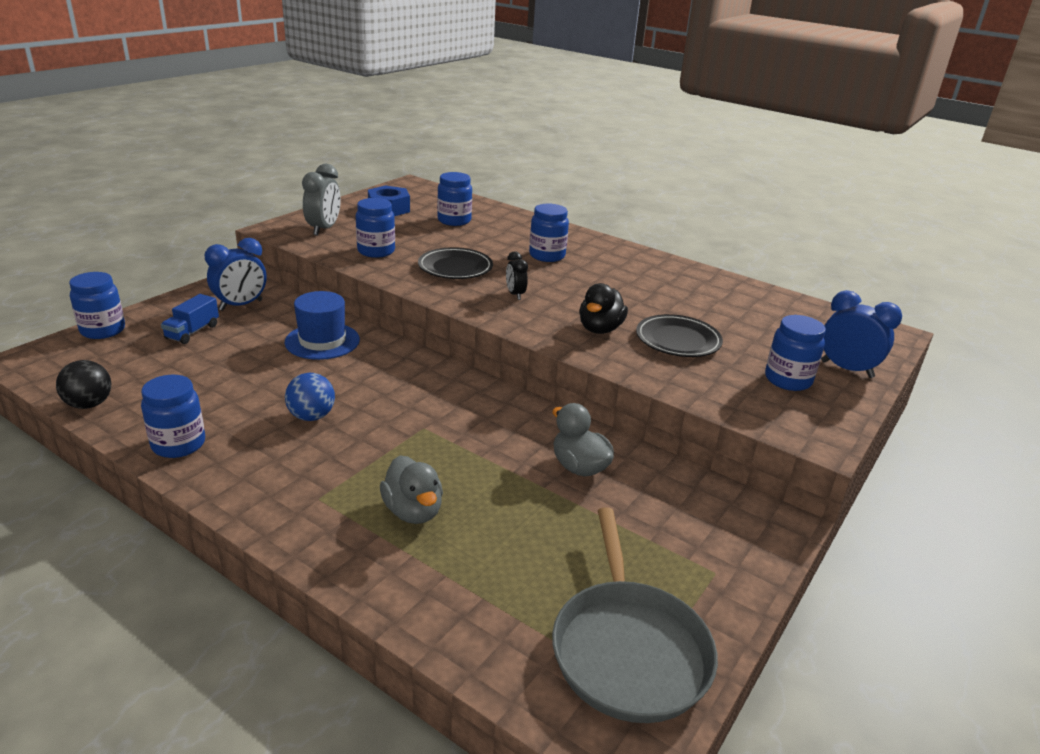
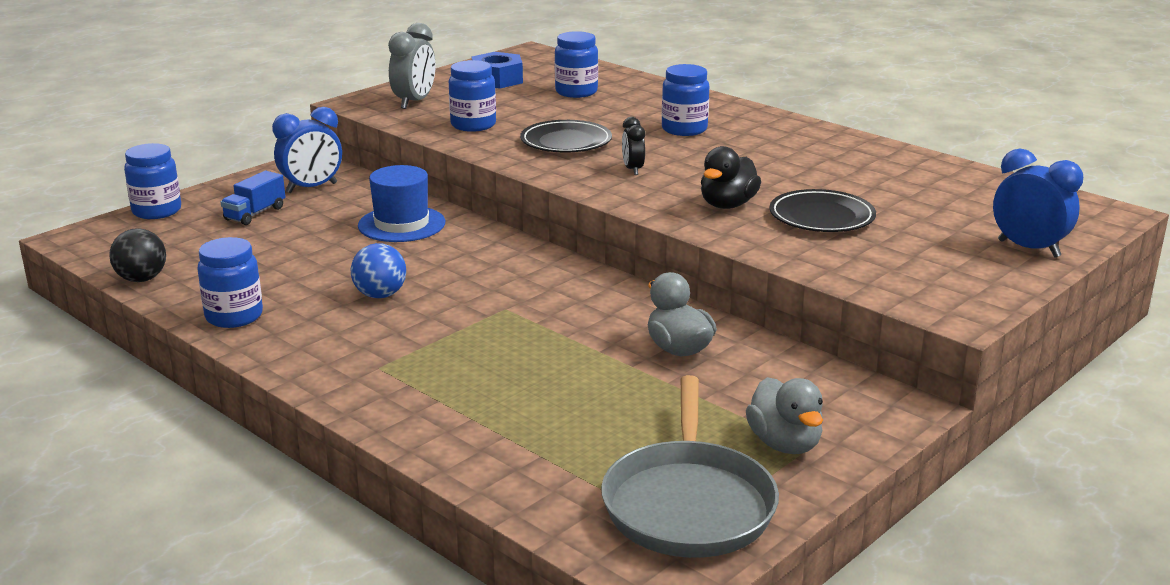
camera: 10 degrees right, 5 degrees down
grey duck [380,455,443,524] -> grey duck moved to [746,377,823,454]
blue jar [765,315,826,391] -> none

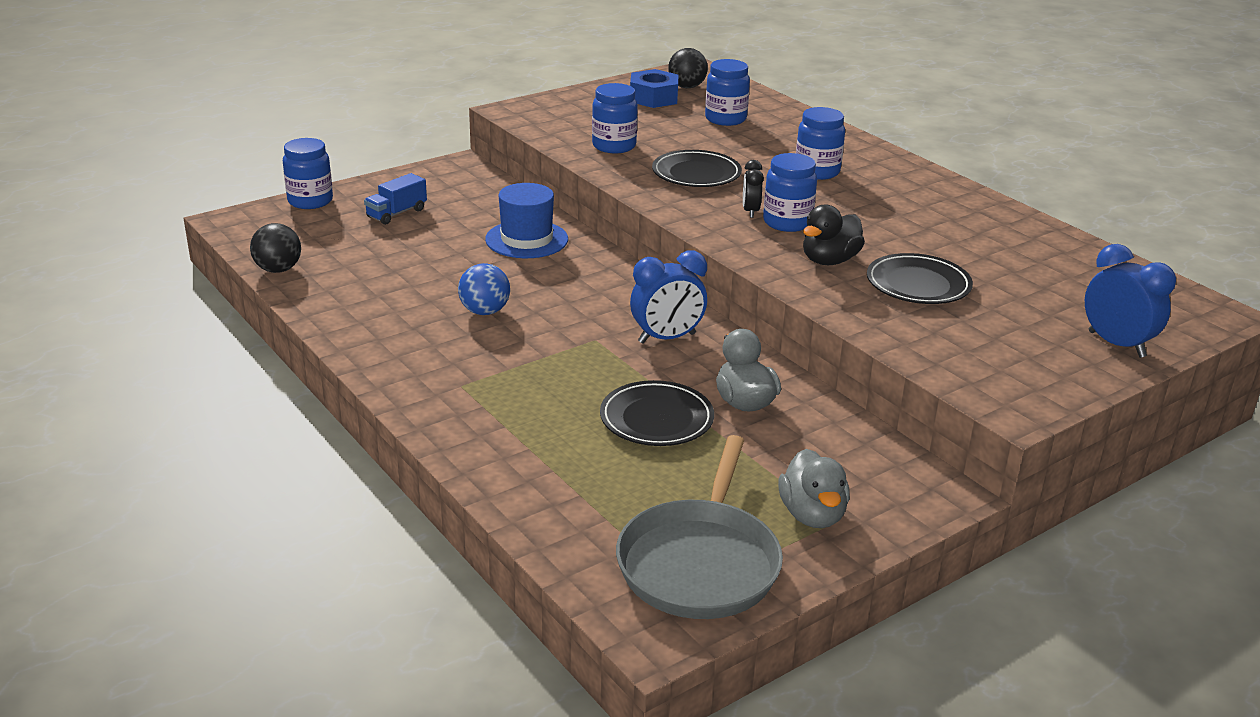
camera: 10 degrees right, 5 degrees up
blue jar [197,237,263,328] -> blue jar moved to [763,153,817,232]
blue clock [272,107,342,193] -> blue clock moved to [630,251,707,344]
grey clock [388,23,435,109] -> none
none -> black plate [600,380,714,446]
none -> black ball [668,48,708,88]

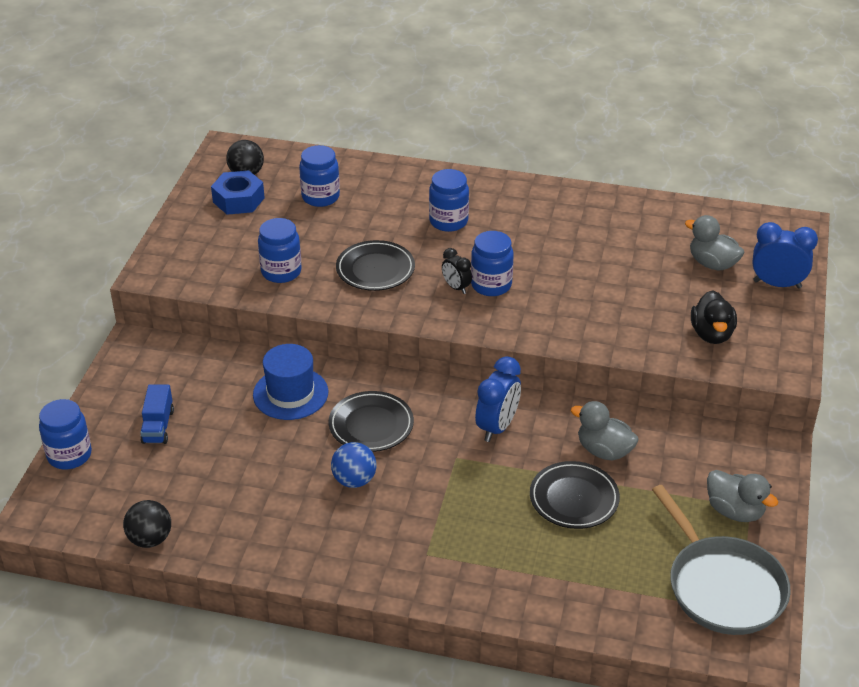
camera: 40 degrees left, 10 degrees up
black duck [803,204,865,265] -> black duck moved to [691,290,737,344]
black plate [867,253,973,304] -> black plate moved to [328,391,414,452]
none -> grey duck [685,215,744,271]

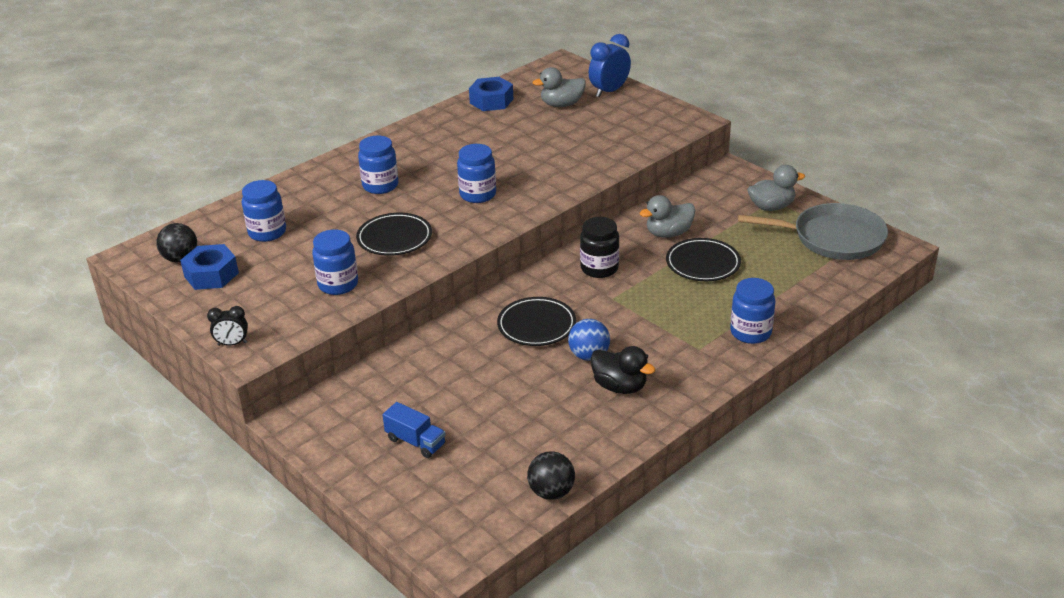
camera: 55 degrees left, 5 degrees down
blue jar [39,399,92,470] -> blue jar moved to [730,278,775,344]
blue hat [253,344,328,420] -> none
black clock [442,248,472,294] -> black clock moved to [207,306,248,346]
blue clock [475,356,521,442] -> black jar [580,217,619,278]
black duck [691,290,737,344] -> black duck moved to [591,346,656,394]
none -> blue nut [469,77,513,111]

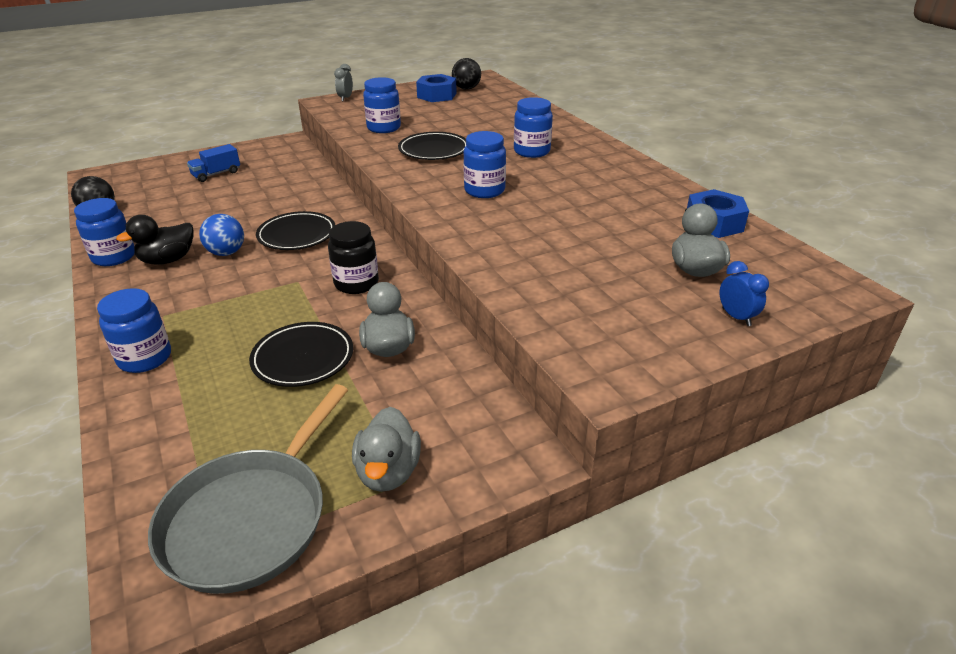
camera: 105 degrees right, 0 degrees up
black clock [207,306,248,346] -> grey clock [334,64,353,102]
blue jar [242,180,286,242] -> blue jar moved to [74,198,135,266]
blue clock [589,34,631,97] -> blue clock [720,261,769,326], size x0.59

